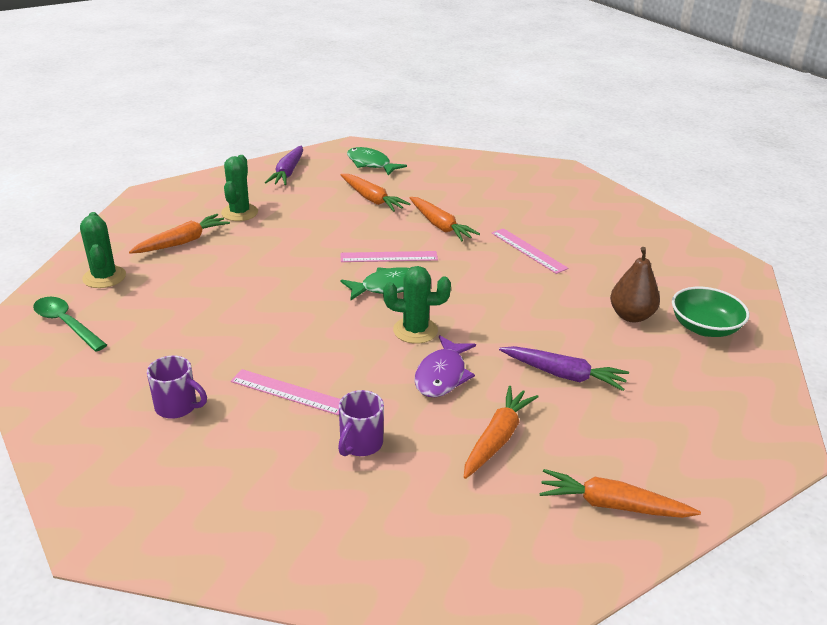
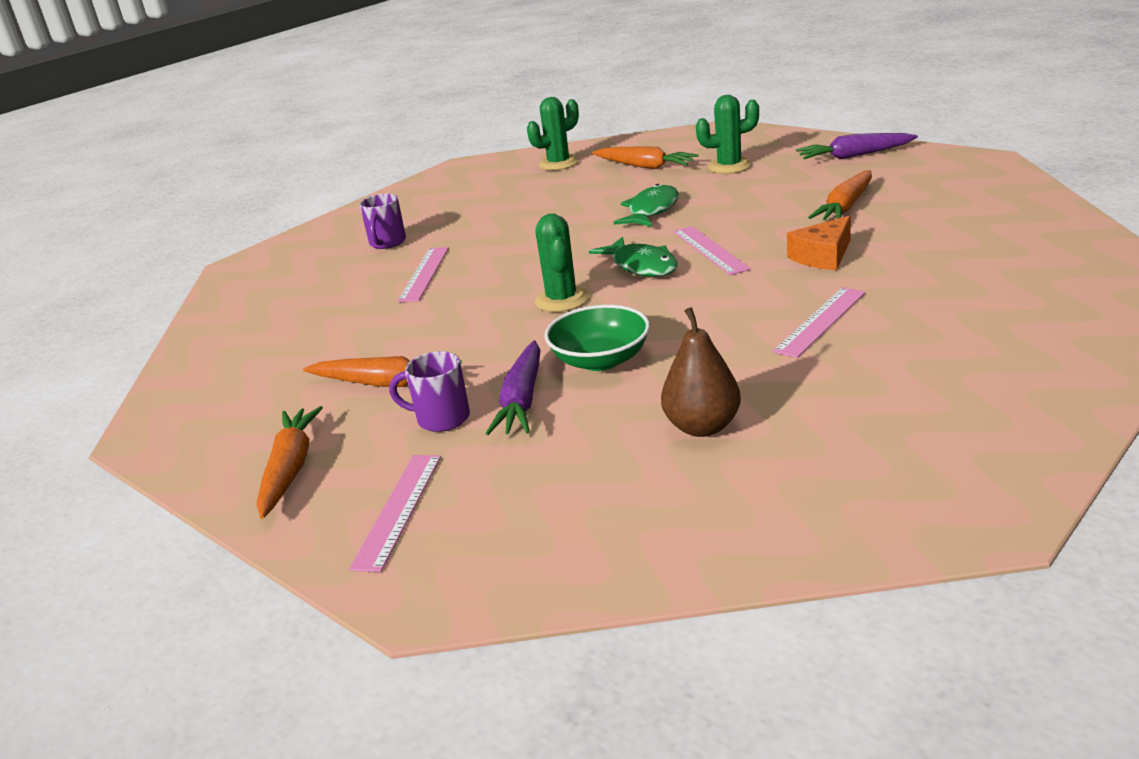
camera: 80 degrees right, 5 degrees down
green spoon [33,297,107,351] -> none
purple mug [338,390,384,456] -> purple mug moved to [389,351,470,432]
green fish [347,147,407,176] -> green fish moved to [614,184,679,227]
orange carrot [410,197,480,242] -> orange cheese [787,216,851,270]
purple fish [414,335,476,397] -> none
green bowl [672,287,749,337] -> green bowl moved to [544,305,650,371]
none -> pink ruler [349,455,441,572]

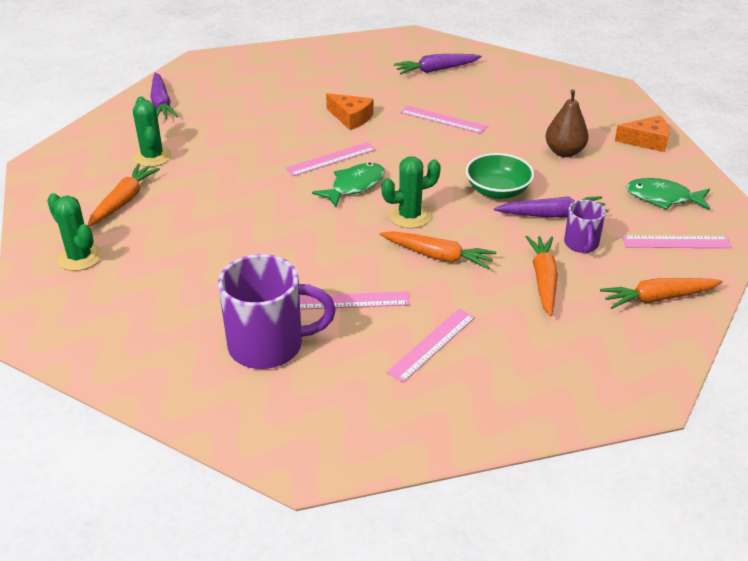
camera: 105 degrees left, 10 degrees up
purple mug [360,194,406,249] -> purple mug [218,254,336,369], size x1.88
green fish [614,184,679,227] -> green fish moved to [626,178,710,210]
orange carrot [808,170,872,220] -> orange carrot moved to [380,231,497,270]
none -> pink ruler [386,309,475,383]
none -> purple carrot [394,54,482,74]
none -> orange cheese [615,115,670,152]

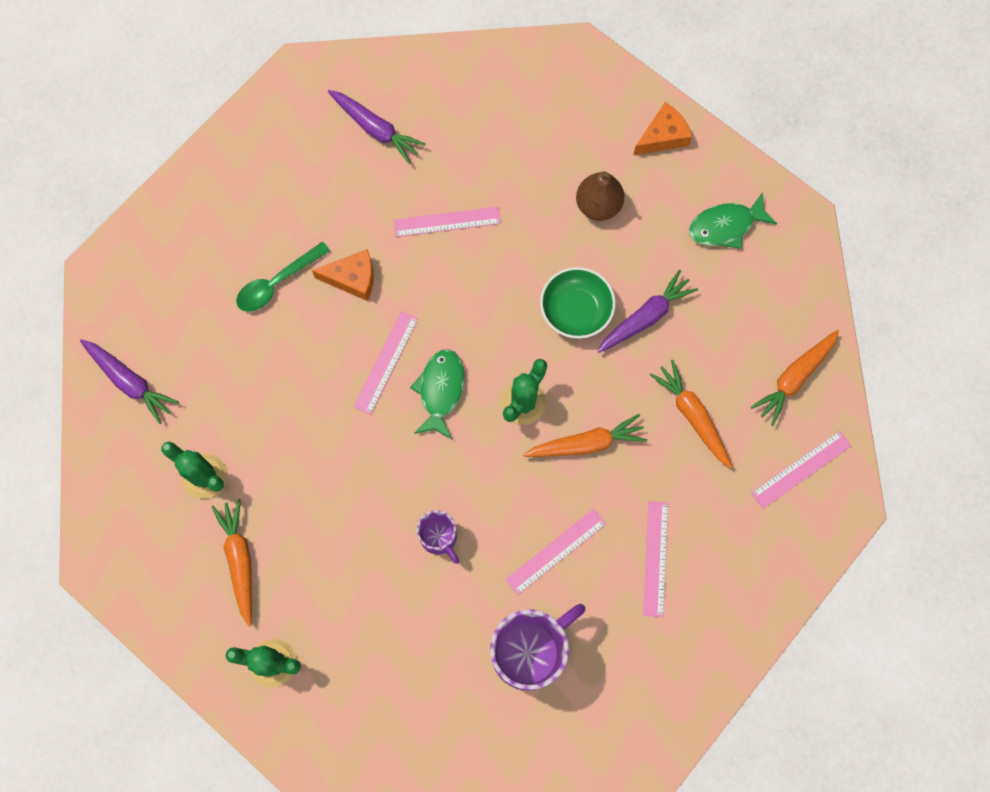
camera: 35 degrees left, 35 degrees up
purple carrot [394,54,482,74] -> purple carrot turned 90 degrees counterclockwise [328,90,426,164]
purple mug [564,200,606,253] -> purple mug moved to [417,510,459,564]
pink ruler [622,236,733,248] -> pink ruler moved to [751,431,851,508]
none -> green spoon [237,242,330,312]

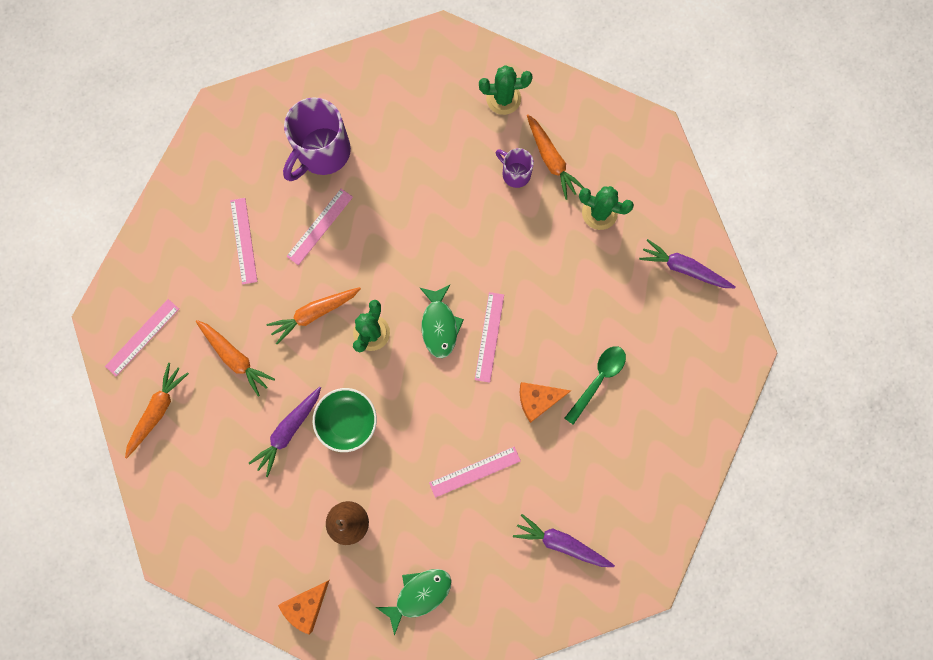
camera: 165 degrees right, 5 degrees up
purple mug [417,510,459,564] -> purple mug moved to [496,148,534,188]
green fish [689,192,777,249] -> green fish moved to [376,569,452,636]

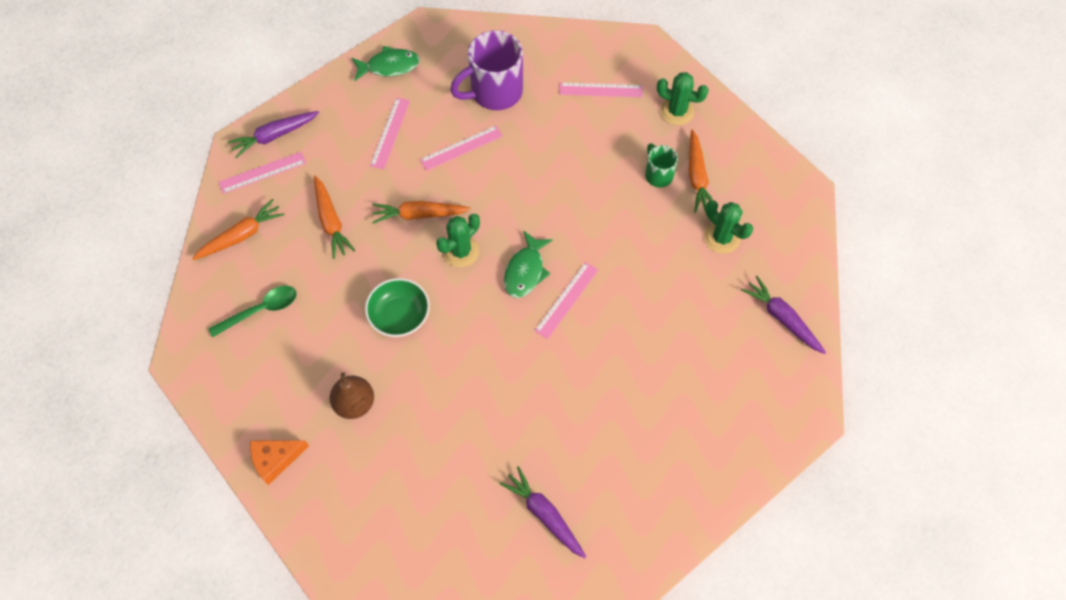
camera: 25 degrees right, 15 degrees down
purple carrot [249,387,321,477] -> purple carrot moved to [228,111,319,158]
green fish [376,569,452,636] -> green fish moved to [352,46,420,81]
pink ruler [429,447,521,498] -> pink ruler moved to [559,82,643,97]
purple mug [496,148,534,188] -> green mug [645,143,678,187]
orange cheese [520,382,571,423] -> none
green spoon [564,346,626,425] -> green spoon moved to [208,286,297,337]

